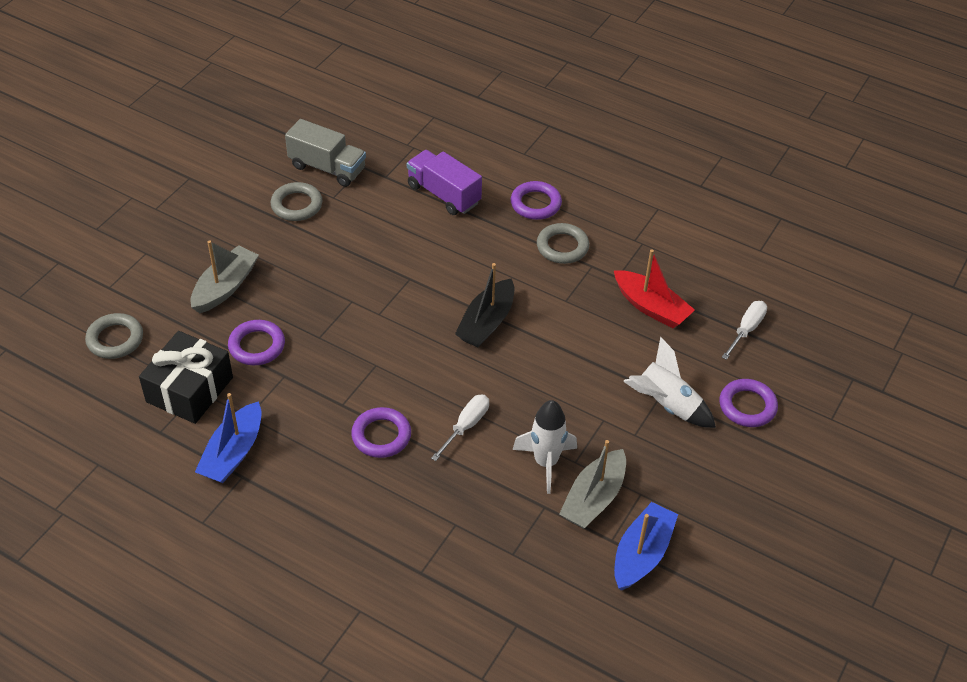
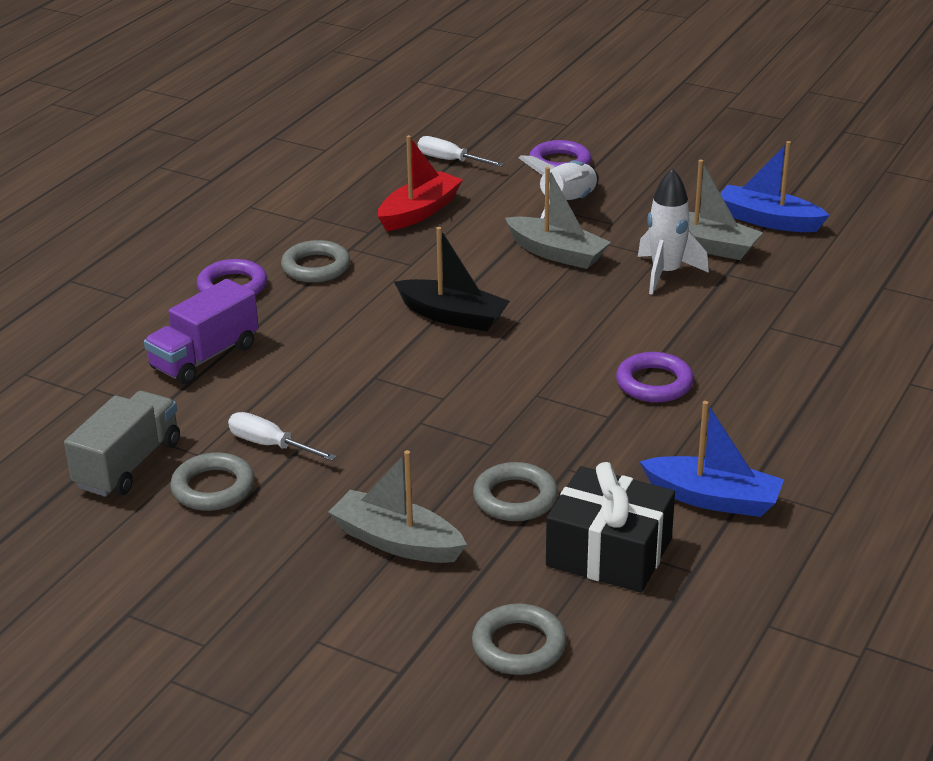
camera: 90 degrees left, 15 degrees down
purple ring [228,320,285,365] -> grey ring [473,462,558,521]
white screwdriver [431,394,489,461] -> white screwdriver moved to [228,412,337,461]
none -> grey boat [505,167,611,269]

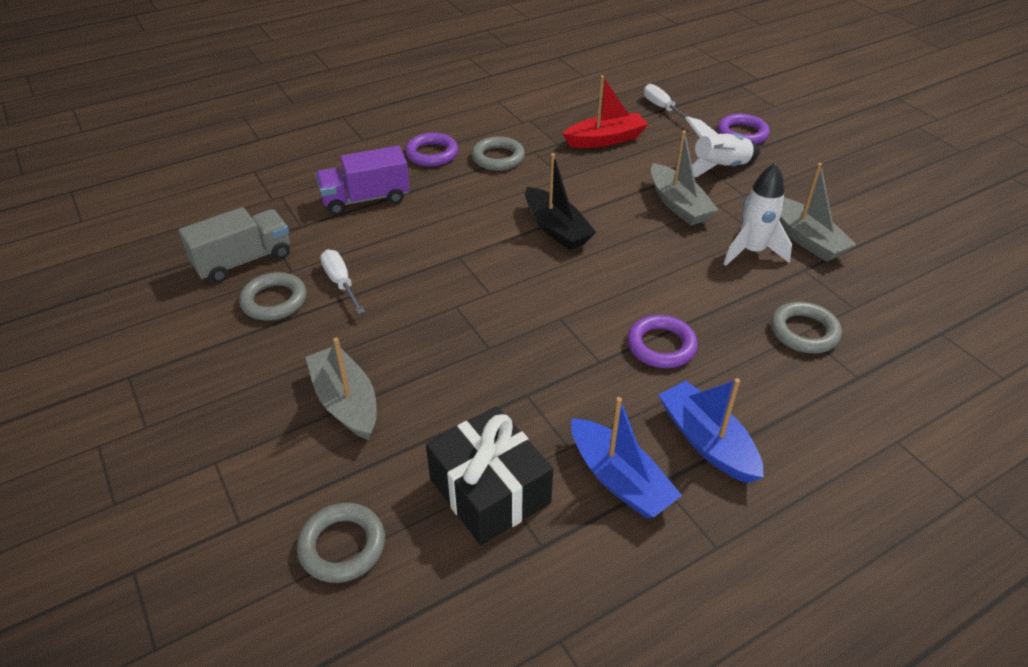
camera: 30 degrees right, 10 degrees up
grey ring [473,462,558,521] -> grey ring moved to [771,302,842,353]
blue boat [720,141,830,232] -> blue boat moved to [659,378,764,483]

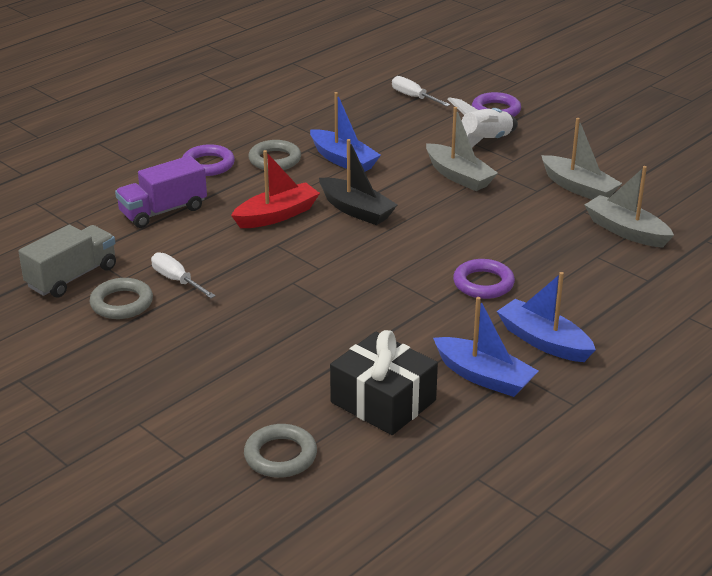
camera: 15 degrees left, 10 degrees down
grey boat [305,338,377,440] -> grey boat moved to [585,166,674,248]
red boat [563,75,648,148] -> red boat moved to [231,150,320,228]
white rocket [724,163,792,266] -> none
grey ring [771,302,842,353] -> none
none -> blue boat [310,92,381,171]

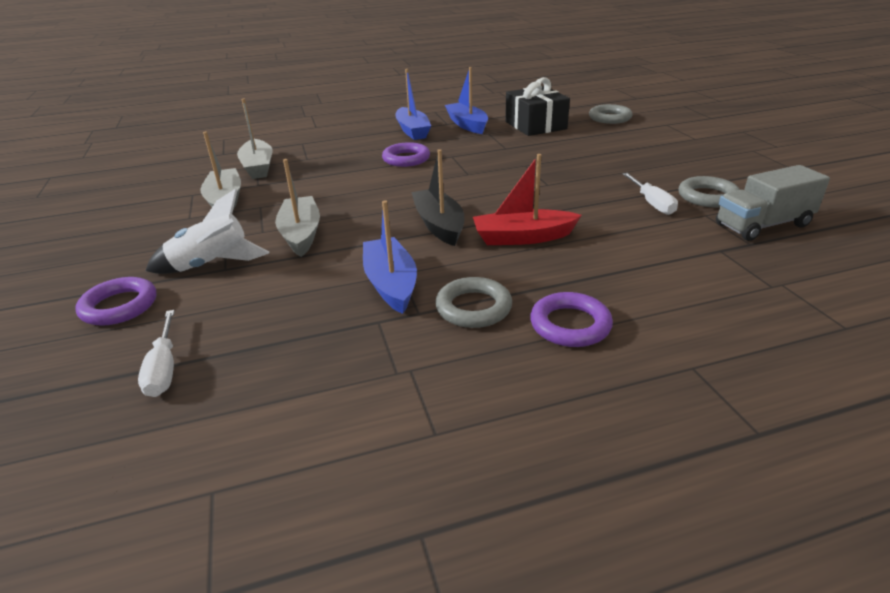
camera: 150 degrees left, 0 degrees up
purple truck [115,156,207,228] -> none

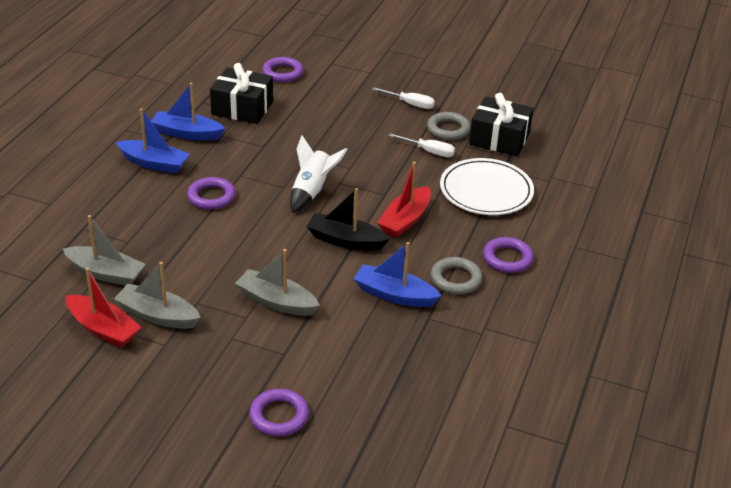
camera: 55 degrees left, 5 degrees up
white screwdriver [138,310,175,397] -> white screwdriver moved to [372,87,435,109]
white rocket [145,189,270,274] -> white rocket moved to [290,136,348,213]
grey ring [589,104,632,124] -> purple ring [262,57,303,82]
grey truck [716,165,830,241] -> black gift [469,93,534,156]
none -> red boat [66,268,141,348]
none -> white plate [440,158,534,215]

